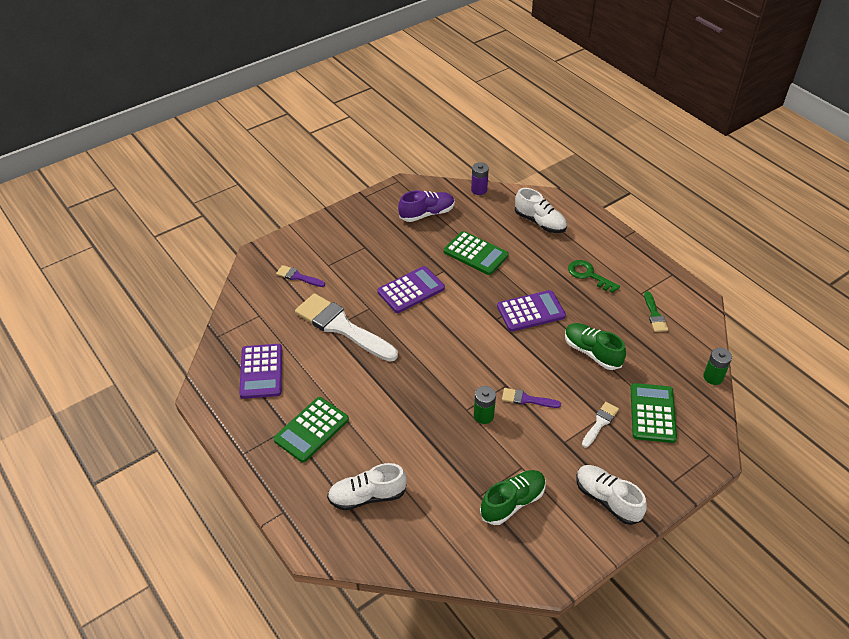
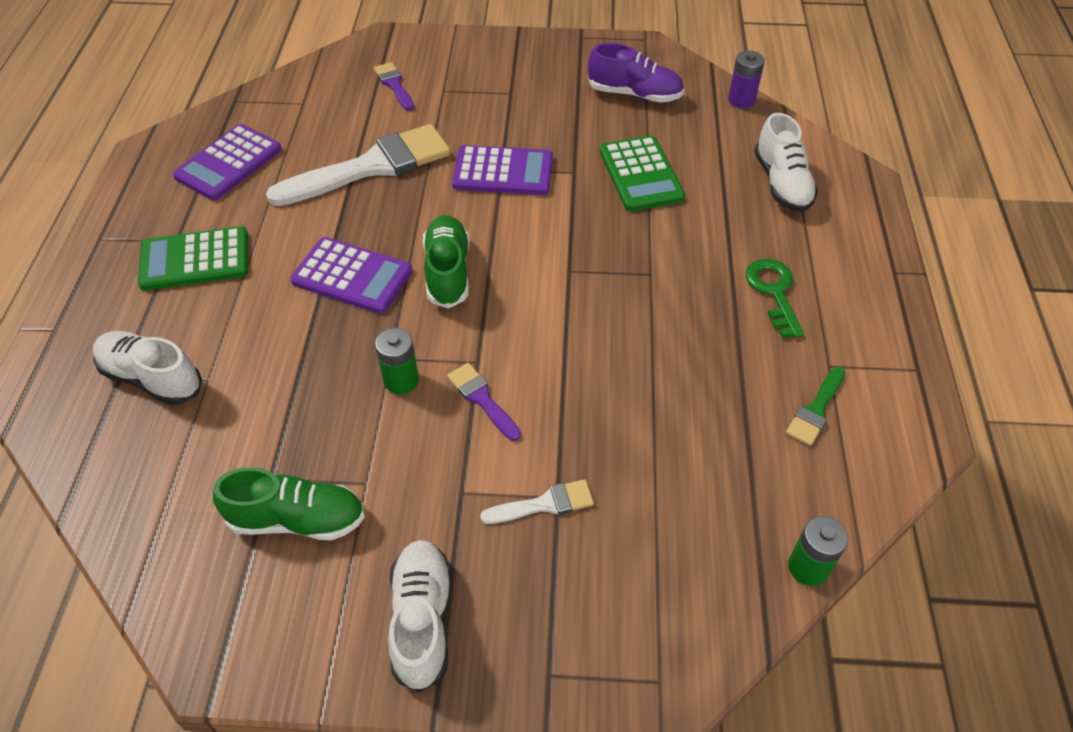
camera: 40 degrees right, 5 degrees up
white brush [295,293,398,362] -> white brush turned 75 degrees clockwise [266,124,451,206]
purple calculator [497,290,566,332] -> purple calculator moved to [290,237,413,314]
green shoe [565,323,626,370] -> green shoe moved to [423,215,470,308]
green calculator [631,383,677,443] -> none

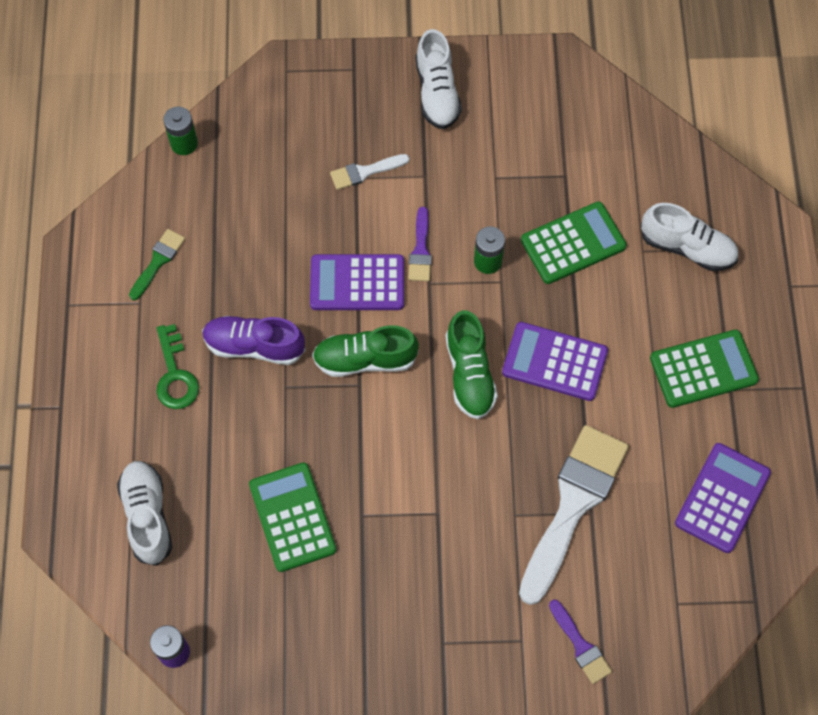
camera: 175 degrees right, 15 degrees up
green shoe [213,467,365,540] -> green shoe moved to [312,325,419,377]
white brush [266,124,451,206] -> white brush turned 150 degrees clockwise [519,425,629,605]
purple brush [447,363,521,441] -> purple brush turned 45 degrees clockwise [408,207,432,281]
purple calculator [452,145,553,195] -> purple calculator moved to [310,254,404,310]
purple shoe [588,43,684,102] -> purple shoe moved to [202,316,305,365]
none -> green calculator [521,202,627,284]

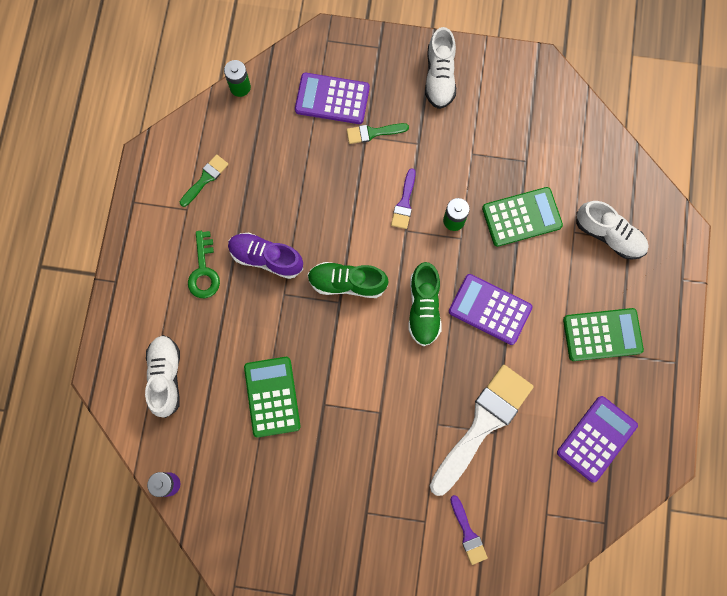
camera: 10 degrees right, 10 degrees up
purple calculator [310,254,404,310] -> purple calculator moved to [295,73,370,124]
white brush [330,154,409,190] -> green brush [347,123,409,144]

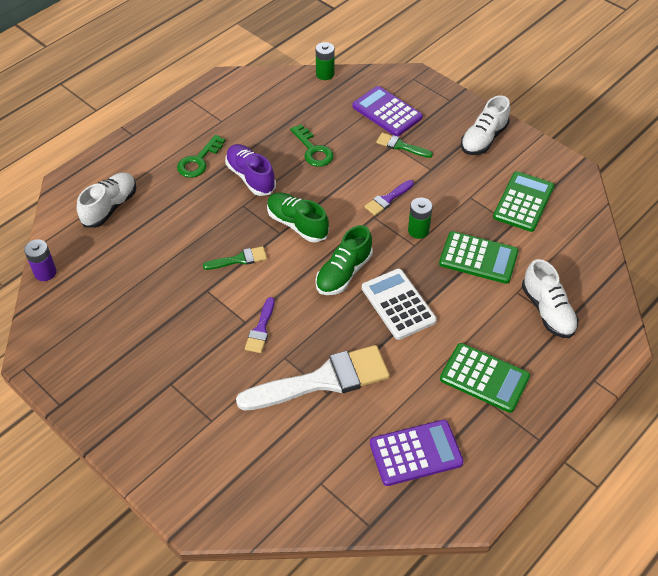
camera: 35 degrees right, 25 degrees down
green brush [180,154,229,207] -> green brush moved to [203,246,267,270]
green calculator [244,357,301,438] -> green calculator moved to [493,171,554,232]
purple calculator [449,274,533,345] -> white calculator [362,269,437,340]
purple brush [450,495,488,565] -> purple brush moved to [245,297,275,353]
none -> green key [290,124,334,167]

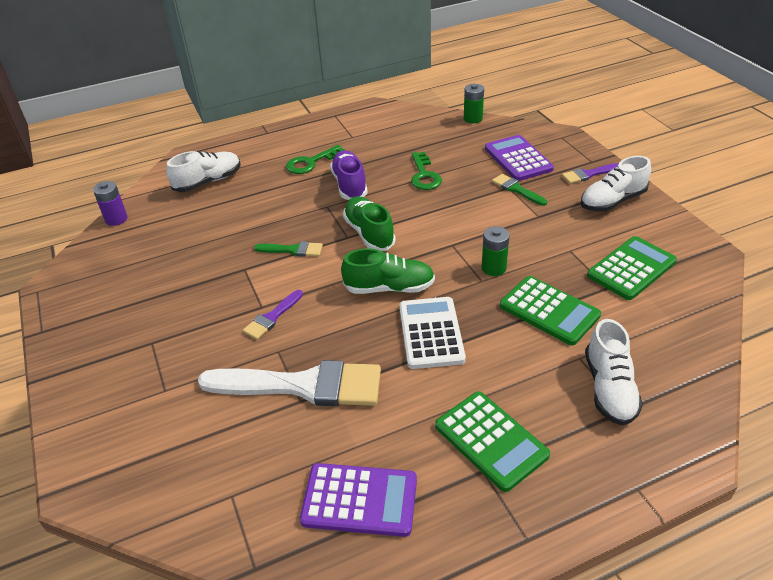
camera: 25 degrees right, 10 degrees down
green shoe [315,225,373,295] -> green shoe turned 150 degrees counterclockwise [341,248,435,294]
purple brush [364,180,414,216] -> purple brush moved to [562,163,619,184]

